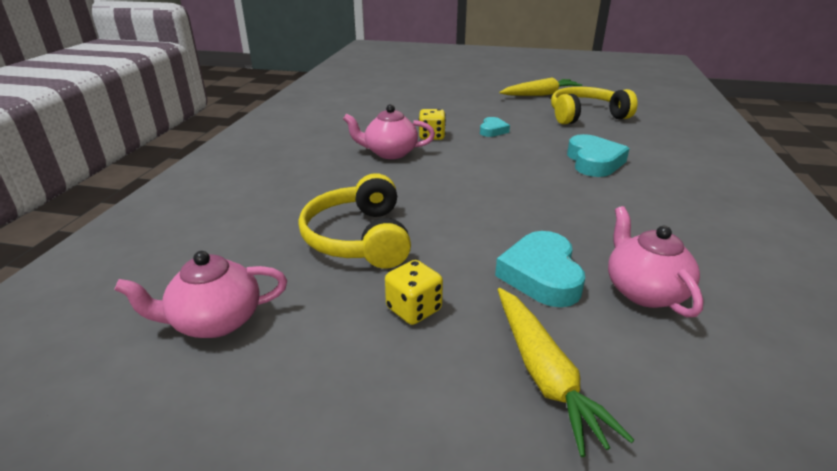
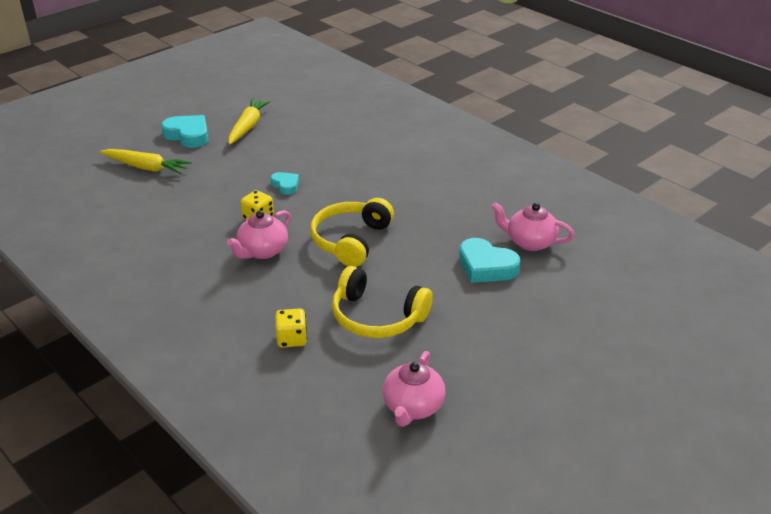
camera: 55 degrees left, 5 degrees up
yellow dice [385,260,443,325] -> yellow dice moved to [275,308,307,348]
yellow carrot [498,288,634,457] -> yellow carrot moved to [99,149,191,174]
yellow headphones [551,87,638,124] -> yellow headphones moved to [310,198,394,267]
turquoise heart [567,134,630,177] -> turquoise heart moved to [161,115,208,148]

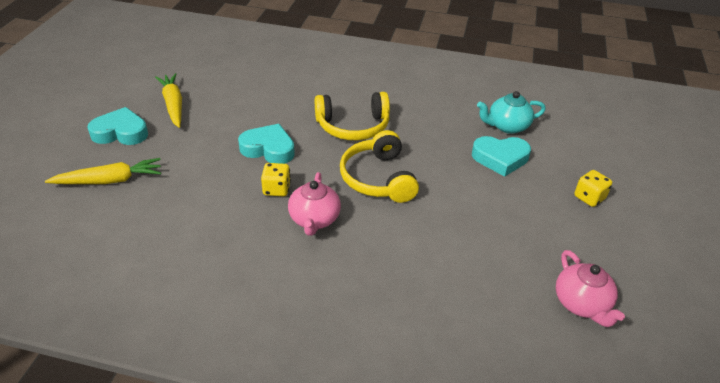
camera: 35 degrees left, 5 degrees up
turquoise heart [271,172,299,195] -> turquoise heart [238,124,295,164], size x1.73
yellow dice [275,308,307,348] -> yellow dice moved to [574,170,612,207]
yellow headphones [332,266,433,338] -> yellow headphones moved to [315,92,390,140]
pink teapot [491,202,575,251] -> turquoise teapot [477,91,546,134]

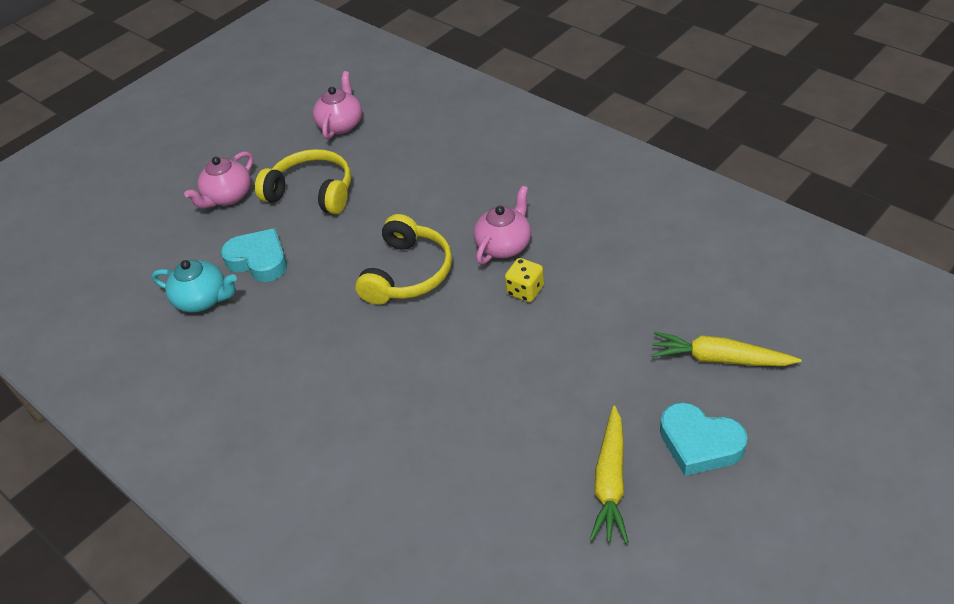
camera: 145 degrees left, 5 degrees up
turquoise heart [238,124,295,164] -> none
yellow headphones [315,92,390,140] -> yellow headphones moved to [255,149,351,214]
yellow dice [574,170,612,207] -> pink teapot [184,151,253,208]

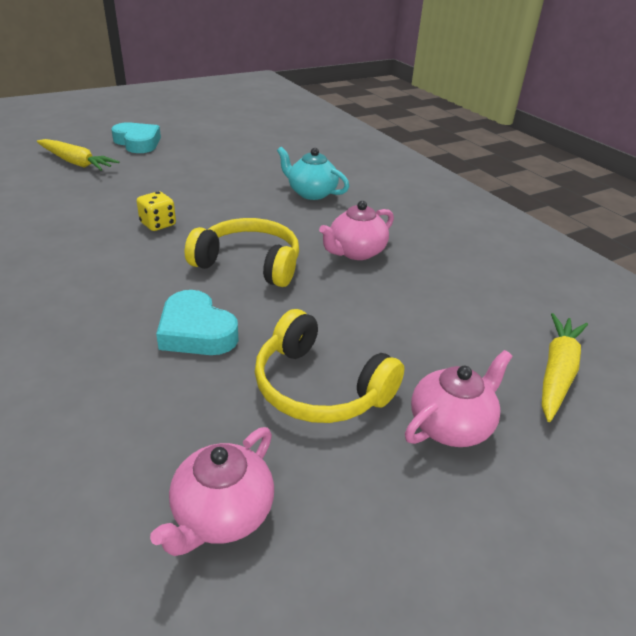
camera: 170 degrees left, 10 degrees down
turquoise teapot [152,260,237,312] -> turquoise teapot moved to [277,147,349,200]
turquoise heart [221,228,287,282] -> turquoise heart moved to [156,290,239,355]
yellow headphones [355,214,452,305] -> yellow headphones turned 75 degrees clockwise [185,218,299,287]
pink teapot [474,186,531,264] -> pink teapot moved to [319,201,394,260]
yellow carrot [590,406,629,544] -> yellow carrot moved to [542,313,588,422]

